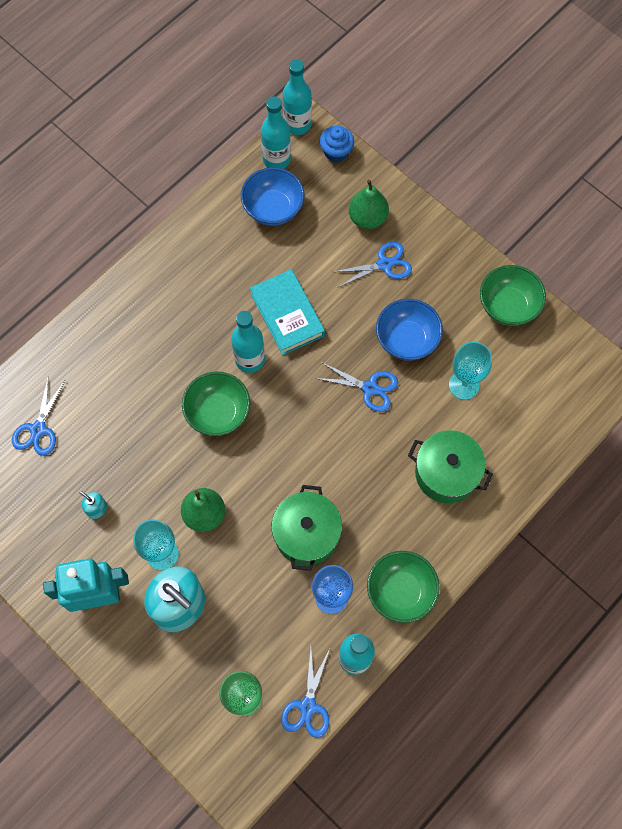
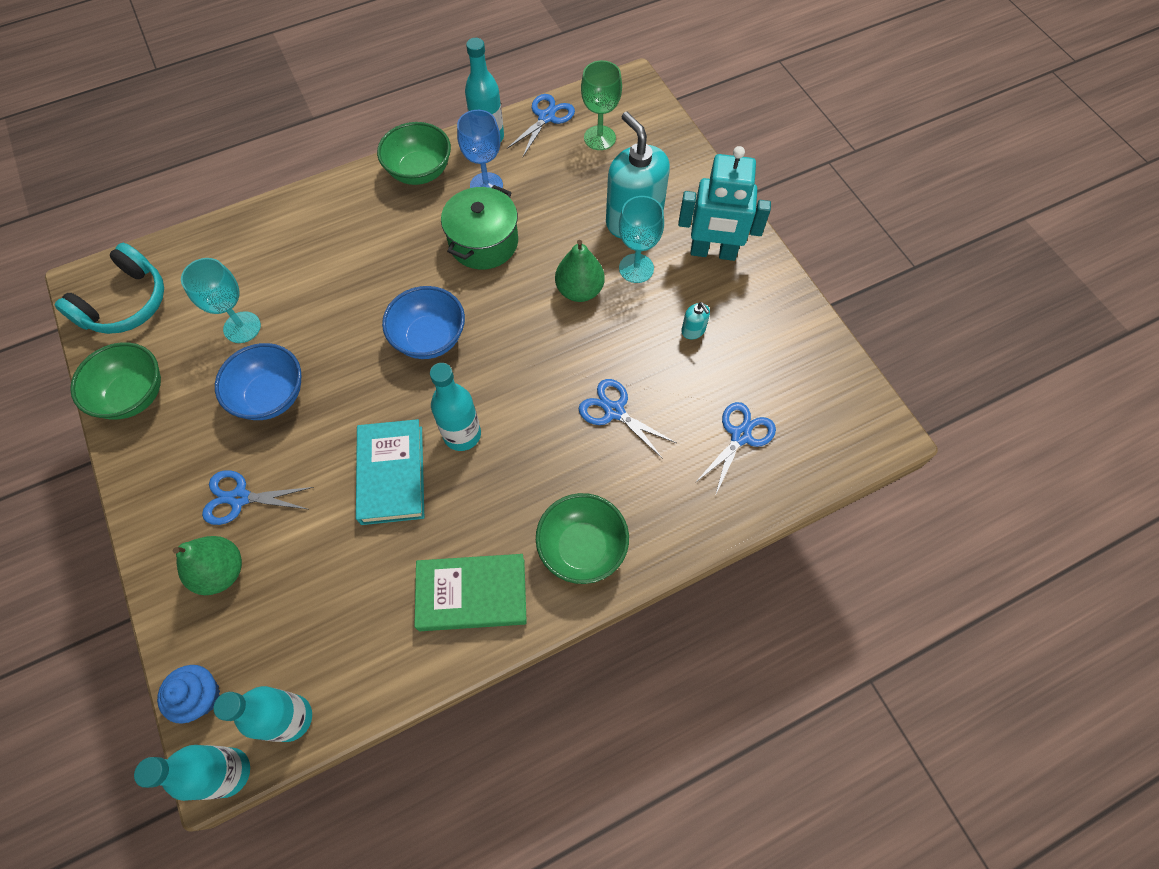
camera: 160 degrees left, 5 degrees down
green bowl [182,371,250,436] -> green bowl moved to [536,493,629,584]
blue bowl [241,167,305,226] -> blue bowl moved to [382,286,465,359]
blue scissors [315,362,398,412] -> blue scissors moved to [579,379,676,459]
green pot [408,430,493,503] -> none
none -> turquoise headphones [55,243,164,334]
none -> green book [414,554,527,631]

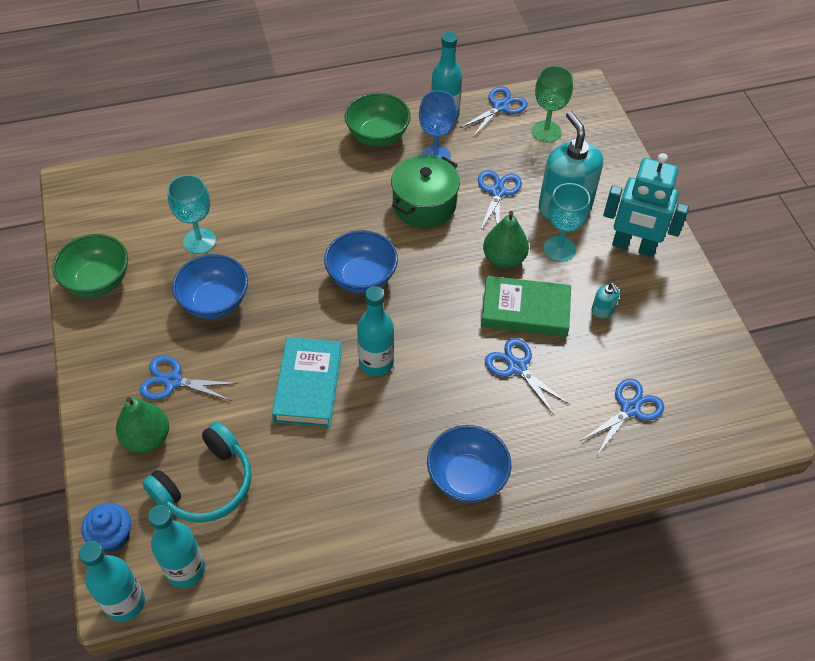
camera: 10 degrees right, 10 degrees down
turquoise headphones [55,243,164,334] -> turquoise headphones moved to [142,421,251,523]
green book [414,554,527,631] -> green book moved to [481,276,571,337]
green bowl [536,493,629,584] -> blue bowl [427,425,511,503]
none -> blue scissors [478,170,522,231]

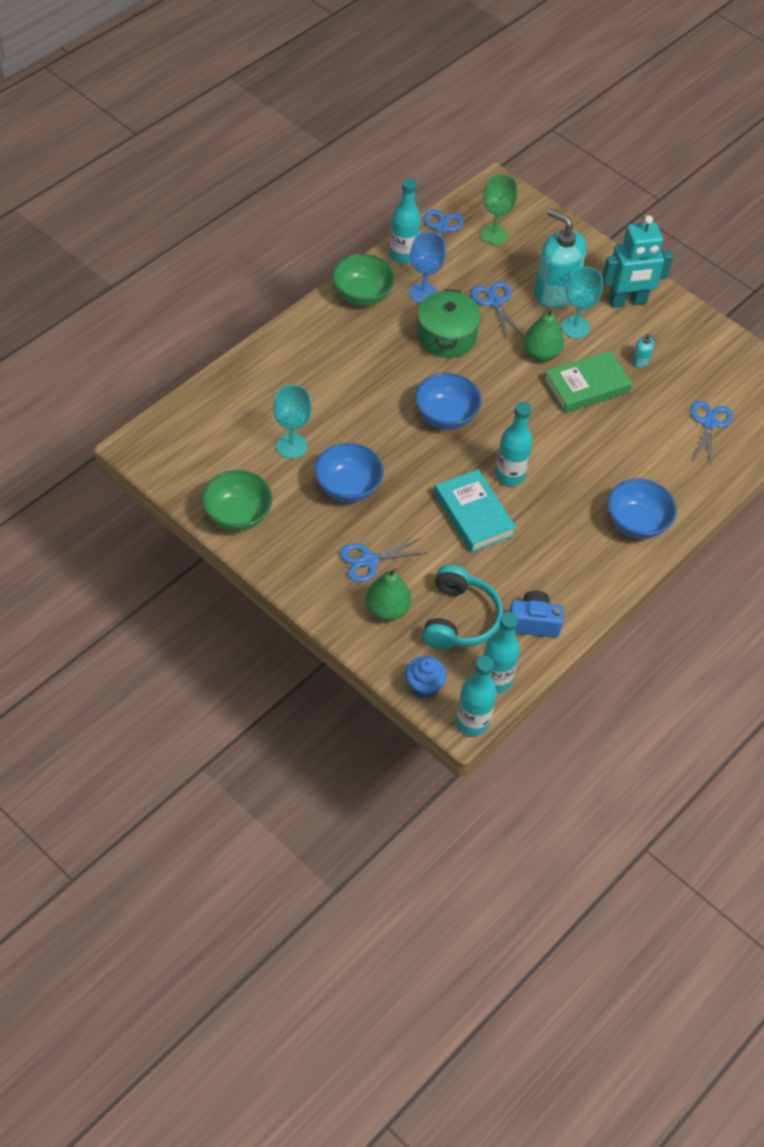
camera: 35 degrees left, 0 degrees up
blue scissors [485,338,570,415] -> none
none -> blue camera [509,591,564,638]

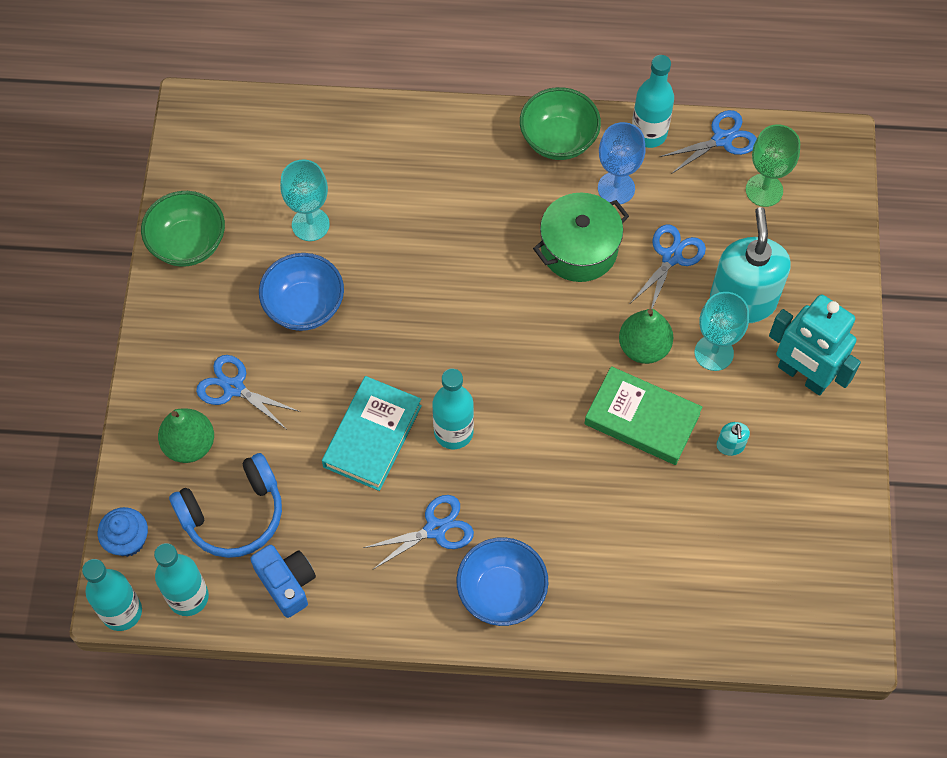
camera: 55 degrees right, 10 degrees up
blue bowl [415,373,482,430] -> none
turquoise headphones [422,565,503,649] -> blue headphones [169,453,282,558]
blue scissors [690,401,733,463] -> blue scissors moved to [363,495,474,569]

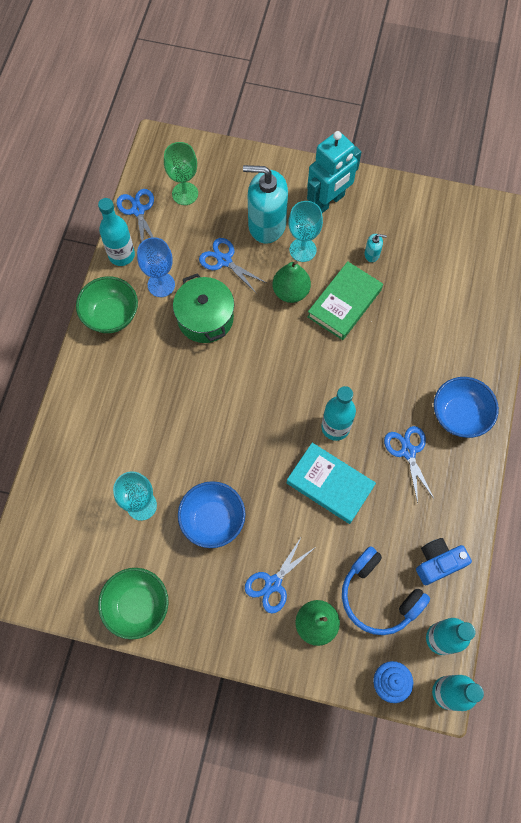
camera: 80 degrees left, 5 degrees up
blue headphones [169,453,282,558] -> blue headphones turned 150 degrees clockwise [342,546,430,635]

